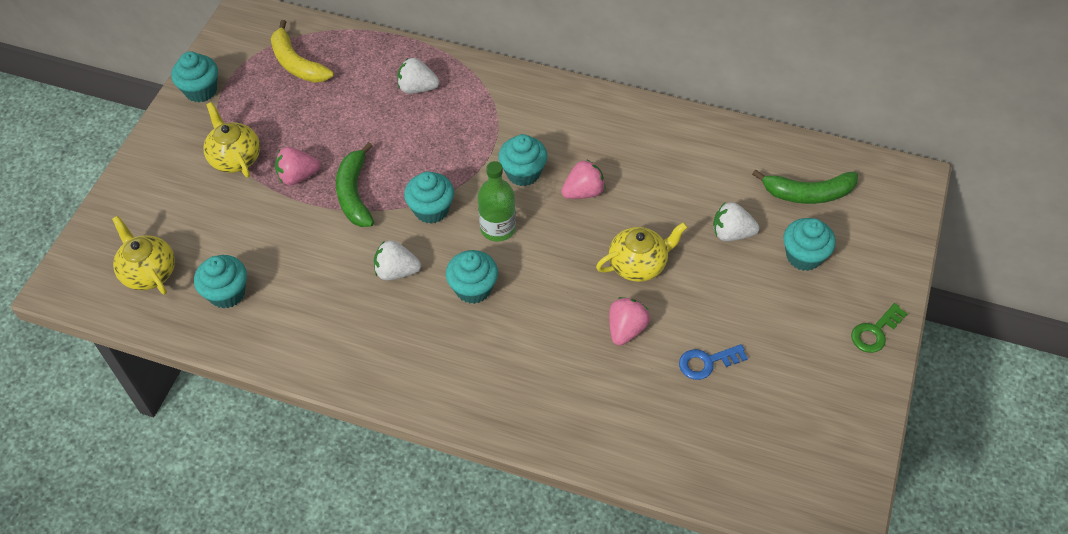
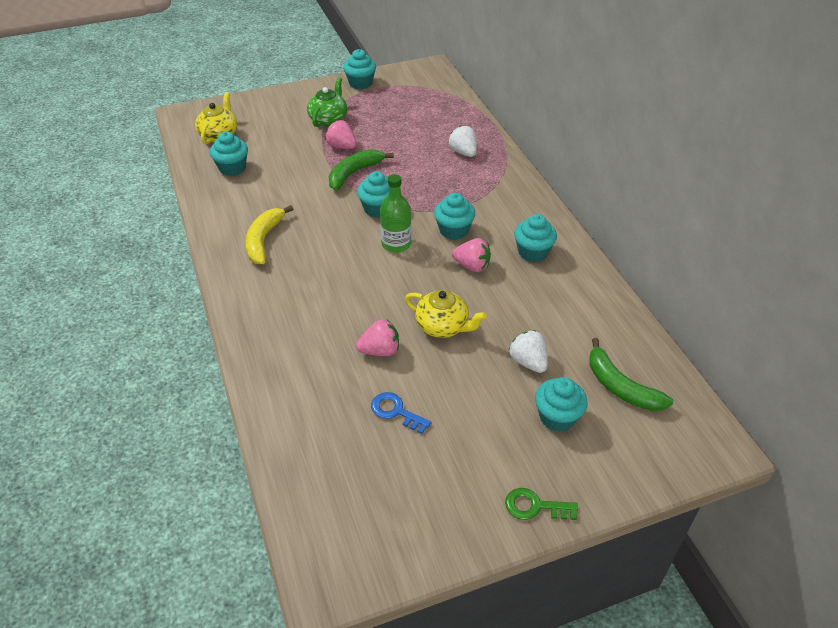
camera: 50 degrees right, 10 degrees down
yellow teapot [203,102,260,177] -> green teapot [307,77,347,127]
yellow banana [271,20,334,83] -> yellow banana moved to [245,205,293,264]
white strawberry [374,240,421,280] -> none
turquoise cupcake [446,250,498,304] -> turquoise cupcake moved to [514,214,557,262]

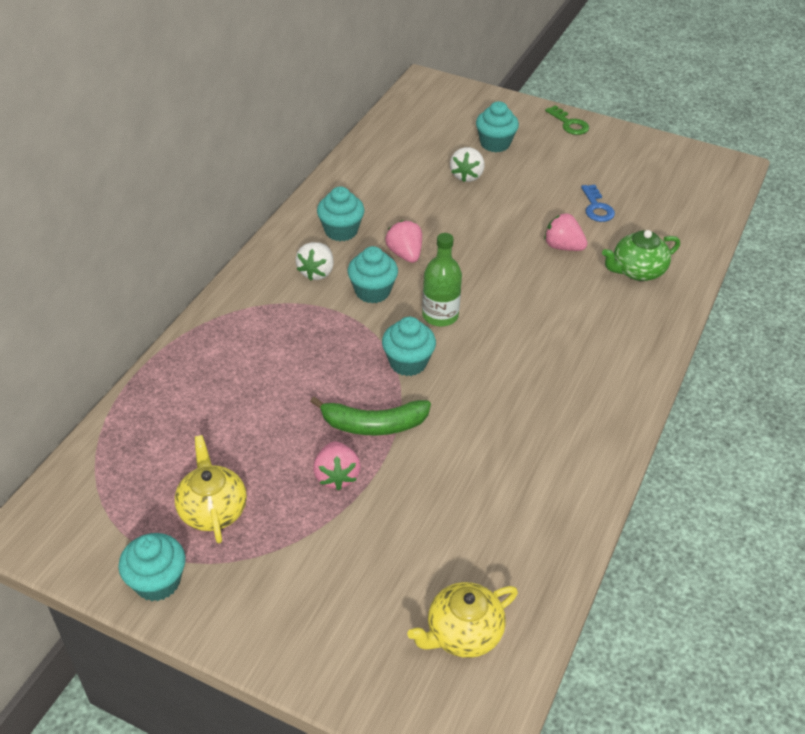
camera: 135 degrees left, 0 degrees up
turquoise cupcake [210,131,248,176] -> none
yellow banana [245,205,293,264] -> none
green teapot [307,77,347,127] -> green teapot moved to [602,230,680,281]
yellow teapot [405,290,487,338] -> yellow teapot moved to [175,435,247,543]
white strawberry [449,125,477,157] -> white strawberry moved to [296,242,334,280]
green banana [589,338,673,411] -> none

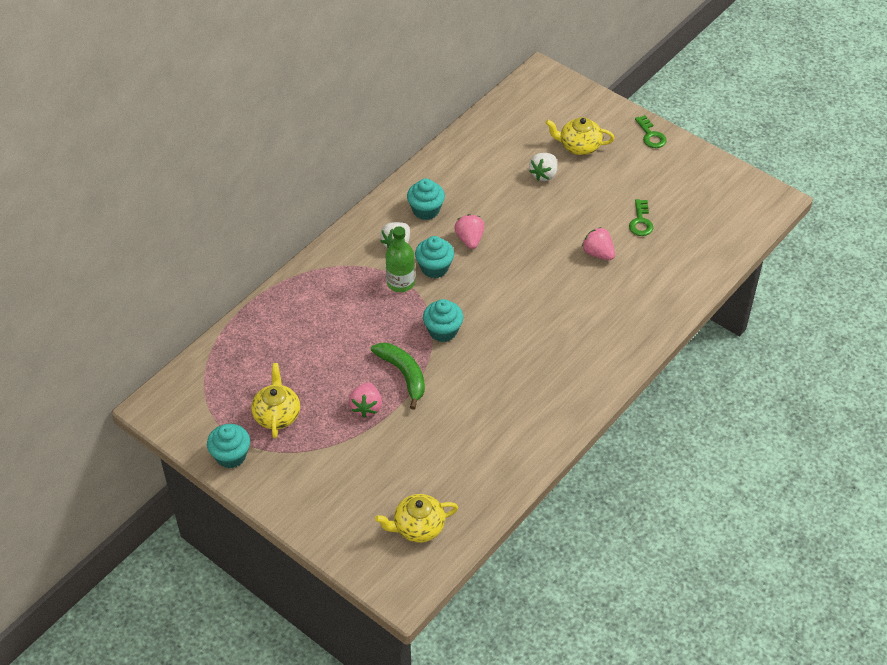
camera: 15 degrees right, 5 degrees up
green banana [310,396,431,435] -> green banana turned 135 degrees counterclockwise [371,343,425,410]
green bottle [422,233,462,327] -> green bottle moved to [385,226,415,292]
turquoise cupcake [476,101,519,152] -> yellow teapot [545,117,615,155]
blue key [581,185,615,222] -> green key [629,199,653,236]
green teapot [602,230,680,281] -> none

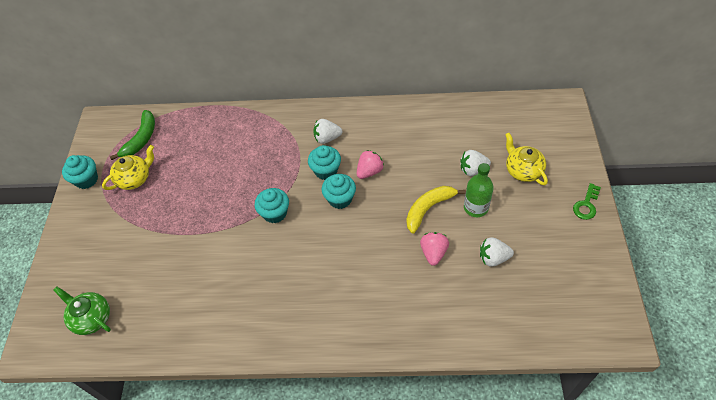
camera: 55 degrees right, 5 degrees up
pink strawberry [349,383,382,418] -> none
green banana [371,343,425,410] -> green banana moved to [110,110,155,160]
yellow teapot [375,494,458,543] -> green teapot [54,287,111,335]
green bottle [385,226,415,292] -> green bottle moved to [464,163,494,217]
turquoise cupcake [407,179,445,220] -> turquoise cupcake moved to [322,174,356,209]
green key [629,199,653,236] -> white strawberry [480,237,514,267]
none -> yellow banana [406,186,466,234]

